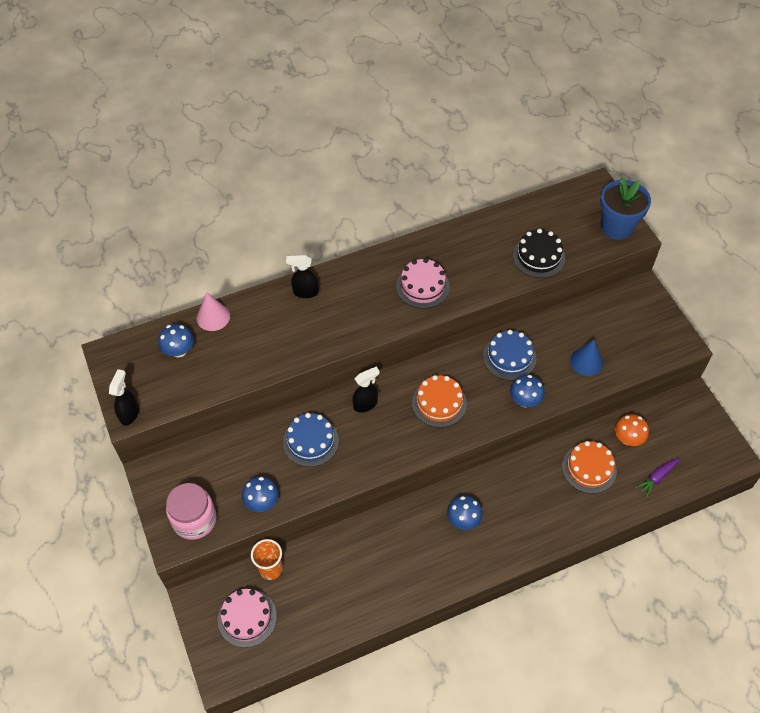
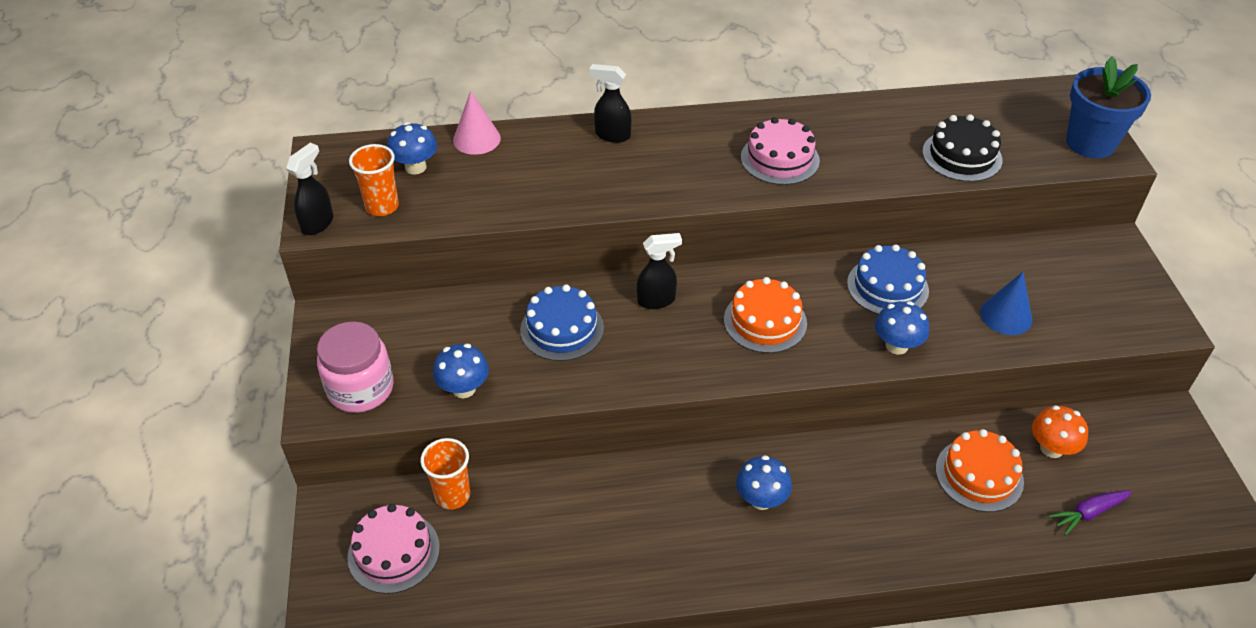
camera: 15 degrees right, 10 degrees down
none -> orange cup [349,144,399,216]

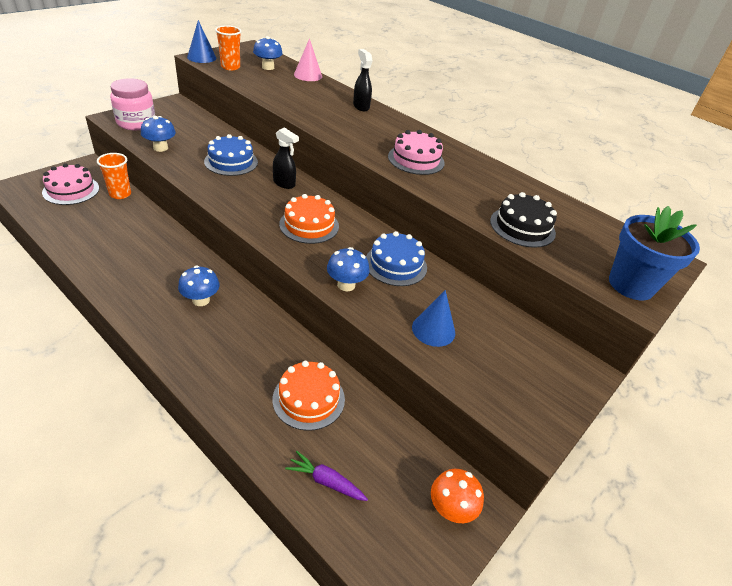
camera: 45 degrees right, 5 degrees down
black spray bottle [286,143,334,235] -> blue cone [187,20,217,63]
orange mushroom [1032,405,1088,458] -> orange mushroom moved to [431,469,484,523]

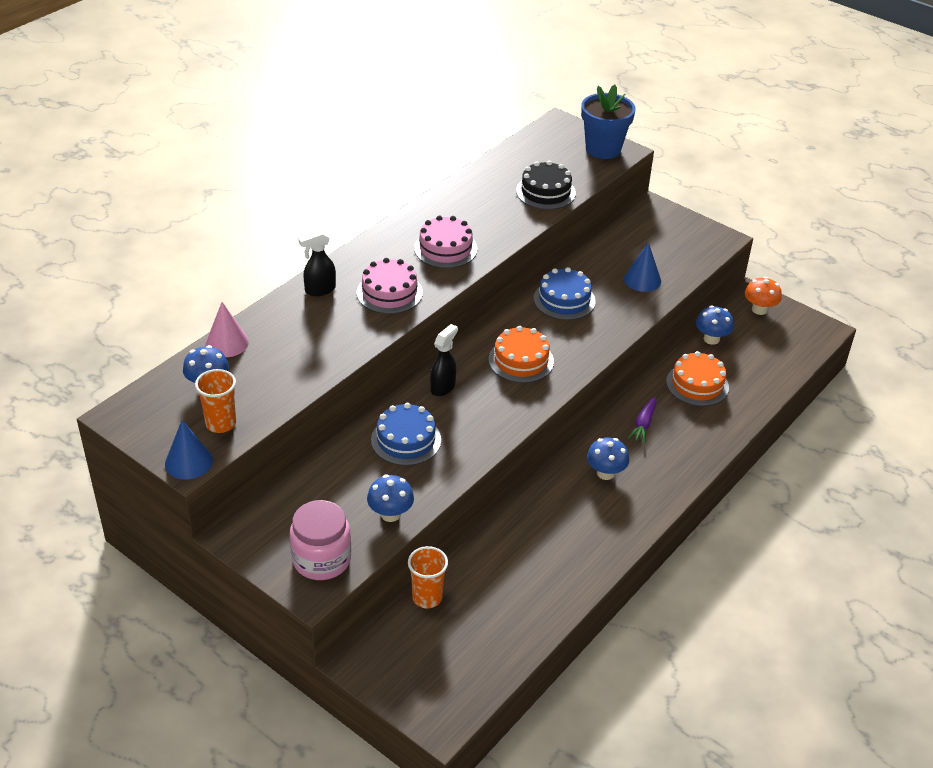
camera: 90 degrees left, 0 degrees up
pink cake [42,163,99,205] -> pink cake moved to [357,258,423,314]
purple carrot [285,451,368,501] -> purple carrot moved to [627,397,657,444]
blue mushroom [327,247,369,291] -> blue mushroom moved to [696,305,734,345]

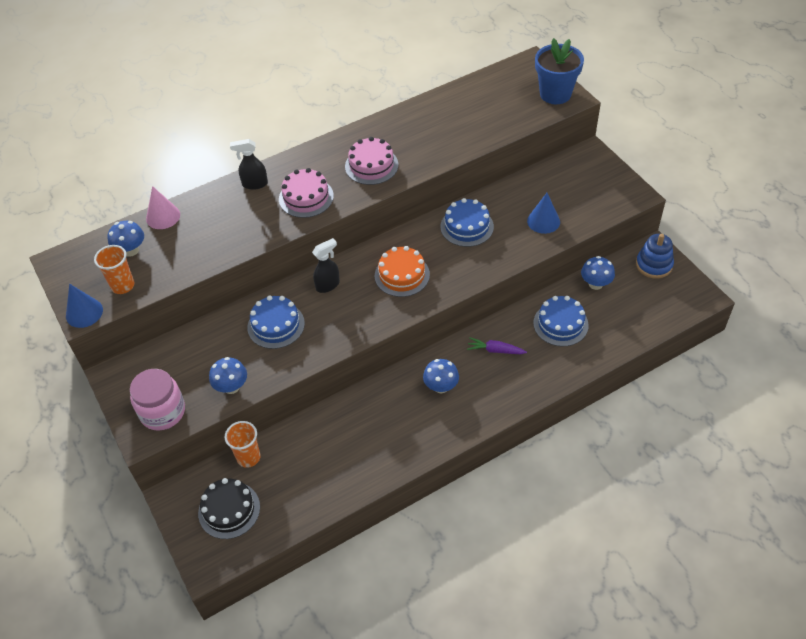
camera: 25 degrees right, 10 degrees up
black cake [516,161,576,210] -> black cake moved to [198,478,260,539]
purple carrot [627,397,657,444] -> purple carrot turned 60 degrees clockwise [467,337,527,354]
orange cake [666,351,729,406] -> blue cake [533,296,589,346]
orange mushroom [745,277,782,315] -> blue stacking toy [636,234,674,279]

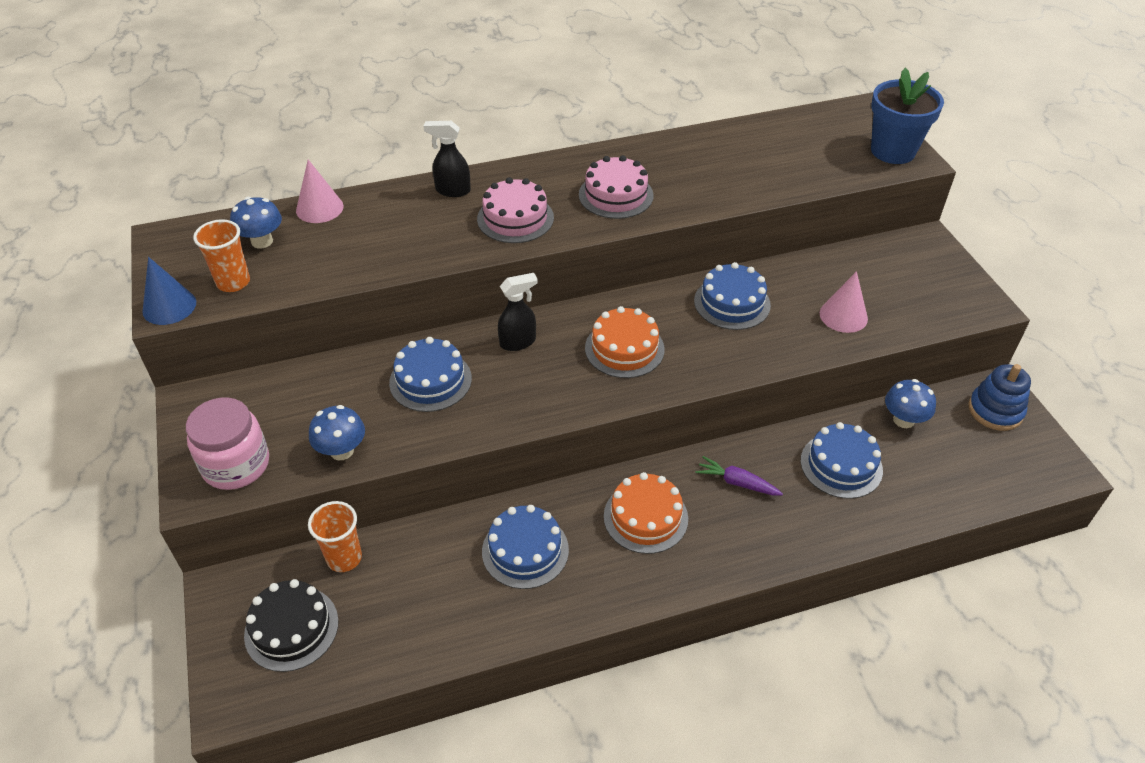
camera: 10 degrees right, 5 degrees down
blue mushroom [423,359,459,393] -> orange cake [604,472,688,554]
blue cone [527,193,560,234] -> pink cone [820,271,868,333]
none -> blue cake [482,505,569,589]

